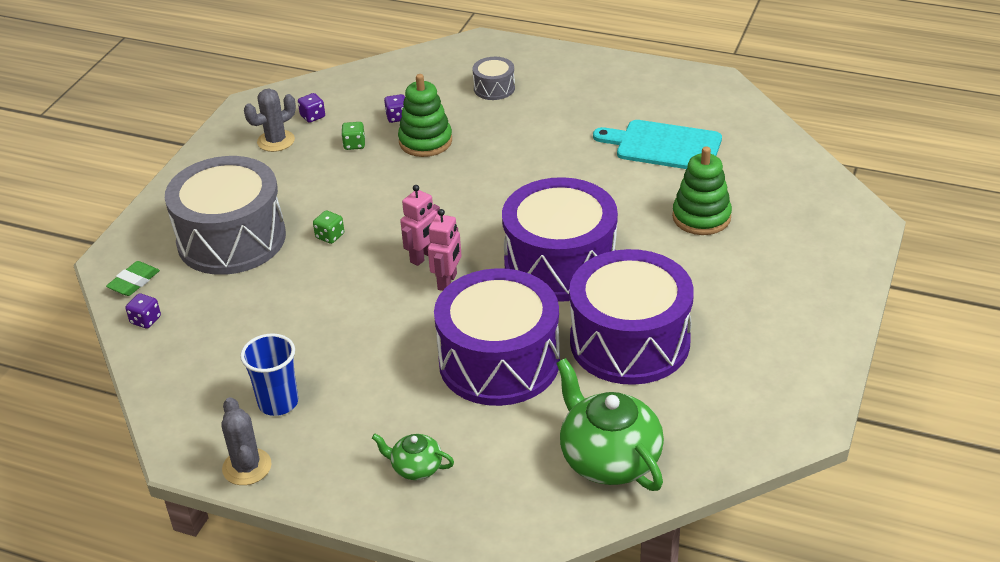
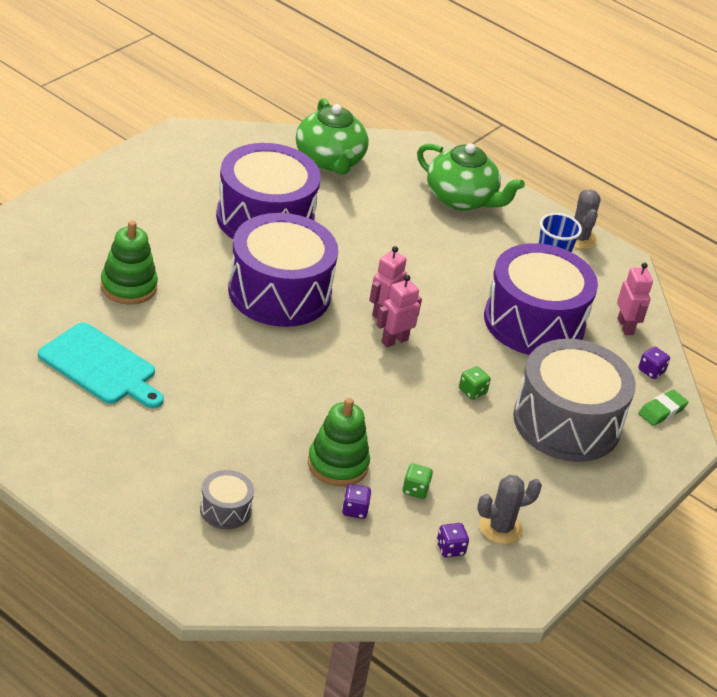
camera: 170 degrees left, 0 degrees up
green teapot [372,434,454,480] -> green teapot [417,143,525,211], size x1.98
purple drum [434,268,560,406] -> purple drum moved to [484,243,598,355]
none -> pink robot [617,263,653,335]

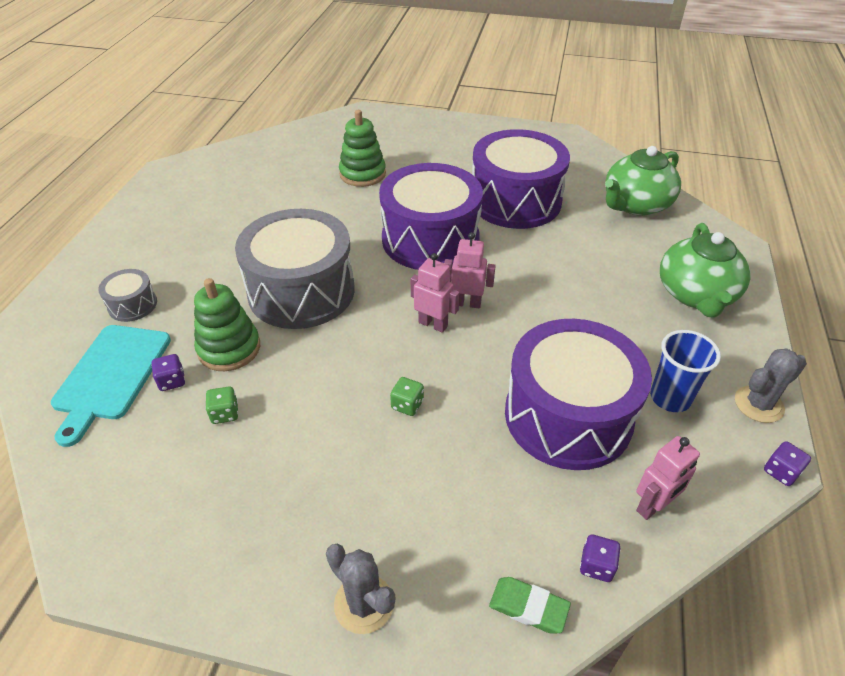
camera: 70 degrees right, 5 degrees up
turquoise cutting board [38,322,164,408] -> turquoise cutting board moved to [51,325,171,447]
purple dice [437,523,469,557] -> purple dice moved to [764,441,811,486]
grey cactus [477,475,542,544] -> grey cactus moved to [326,543,395,634]
grey drum [513,339,636,462] -> grey drum moved to [235,209,355,329]

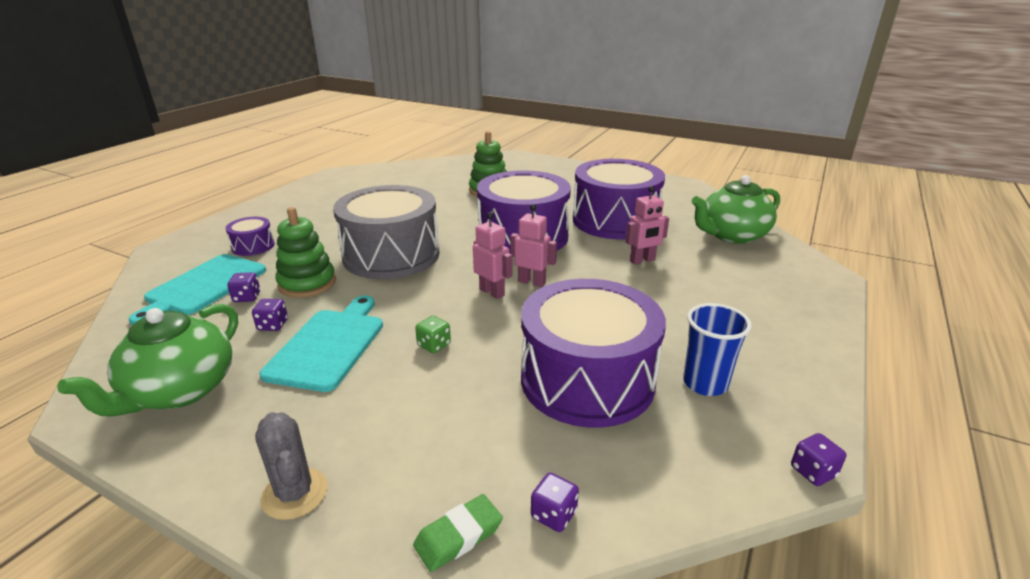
camera: 15 degrees right, 15 degrees down
grey drum [98,269,157,322] -> purple drum [225,217,275,256]
green dice [205,386,238,424] -> purple dice [252,299,288,331]
green eraser [489,577,571,634] -> green eraser turned 75 degrees counterclockwise [413,494,503,572]
pink robot [636,436,700,520] -> pink robot moved to [626,186,669,264]
green teapot [660,223,751,317] -> green teapot moved to [57,304,238,417]
grey cactus [735,349,807,423] -> none
none -> turquoise cutting board [259,295,383,392]

